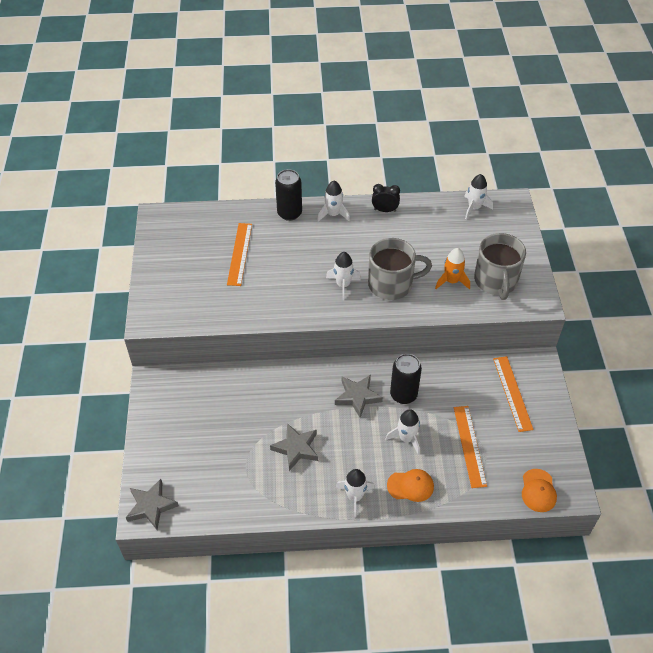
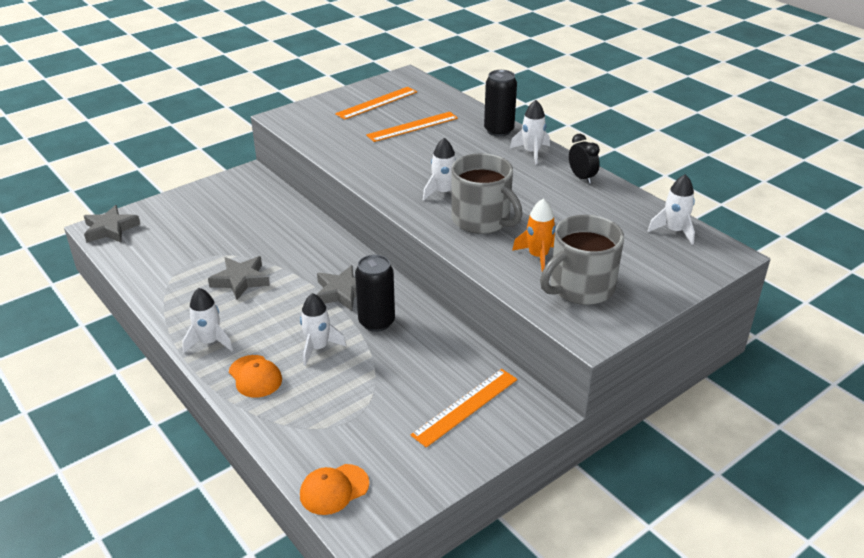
camera: 55 degrees right, 15 degrees down
orange ruler [454,406,487,488] -> orange ruler moved to [335,87,417,120]

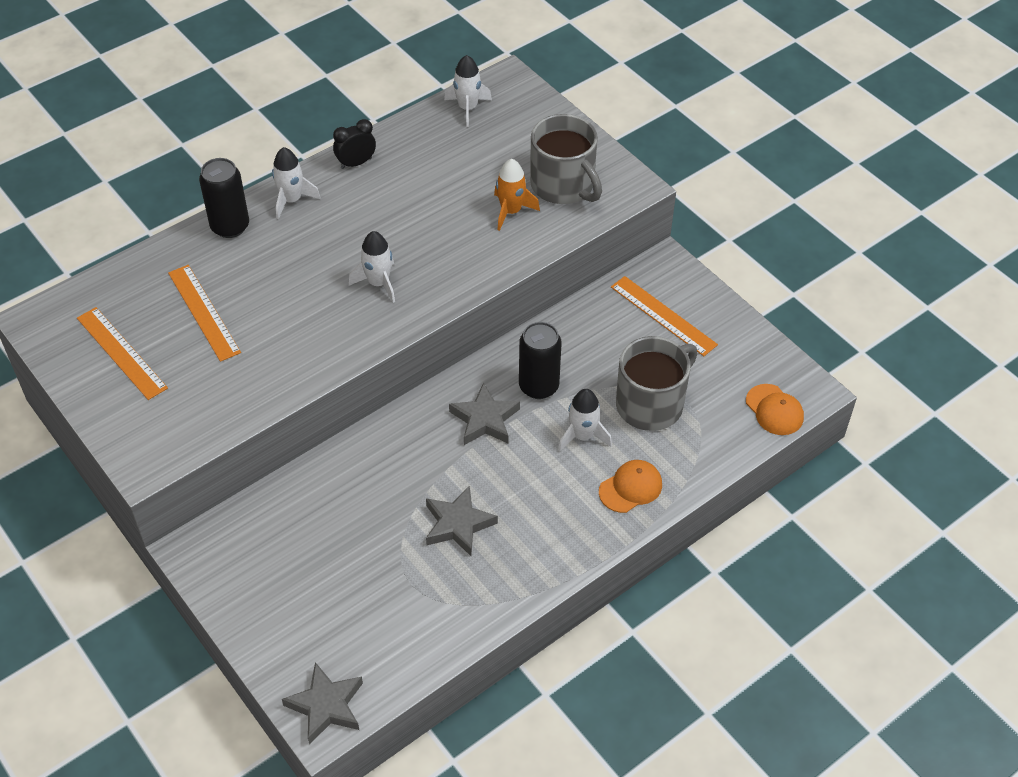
camera: 90 degrees left, 15 degrees up
white rocket [182,288,233,353] -> none
grey mug [451,153,523,234] -> grey mug moved to [616,336,697,431]

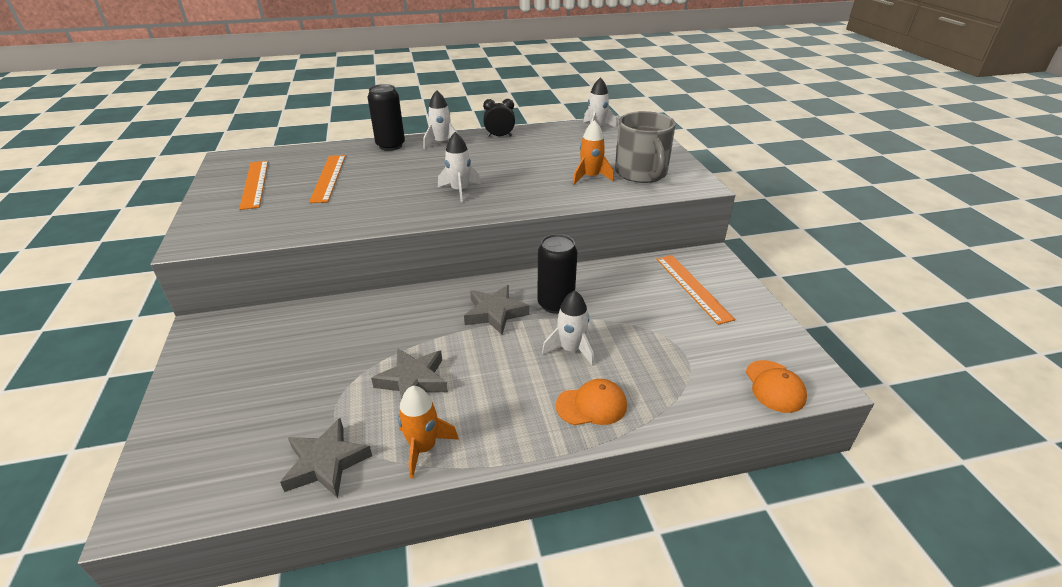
camera: 25 degrees right, 15 degrees down
grey star [282,662,363,745] -> grey star moved to [280,418,372,498]
grey mug [616,336,697,431] -> none
none -> orange rocket [398,386,459,479]

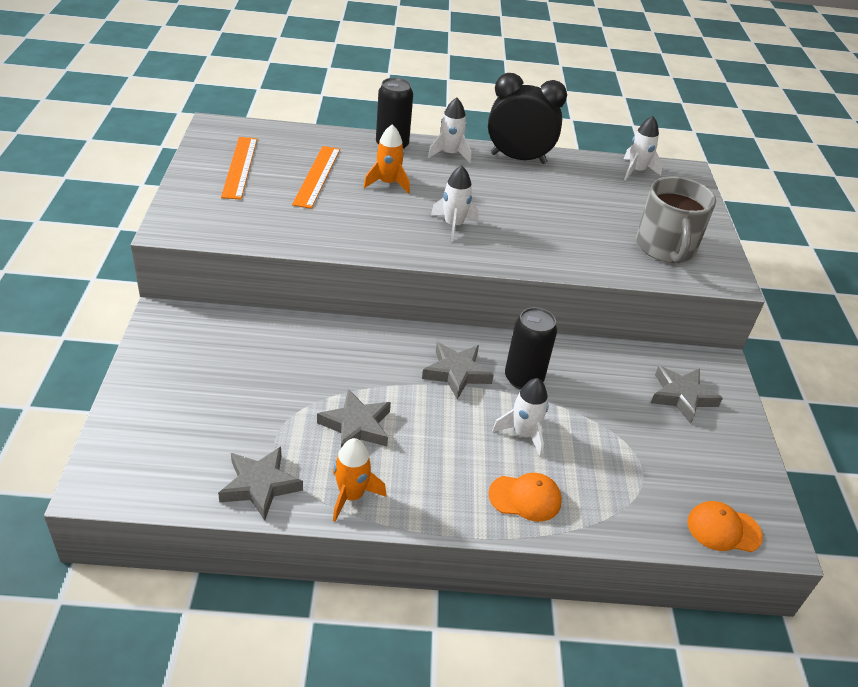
camera: 10 degrees right, 5 degrees up
black clock [483,99,515,137] -> black clock [488,73,567,164], size x1.94
orange rocket [573,120,614,185] -> orange rocket moved to [364,125,410,194]
orange ruler [656,255,736,325] -> grey star [651,366,723,424]
orange cap [746,360,807,413] -> orange cap turned 90 degrees clockwise [687,501,763,552]

